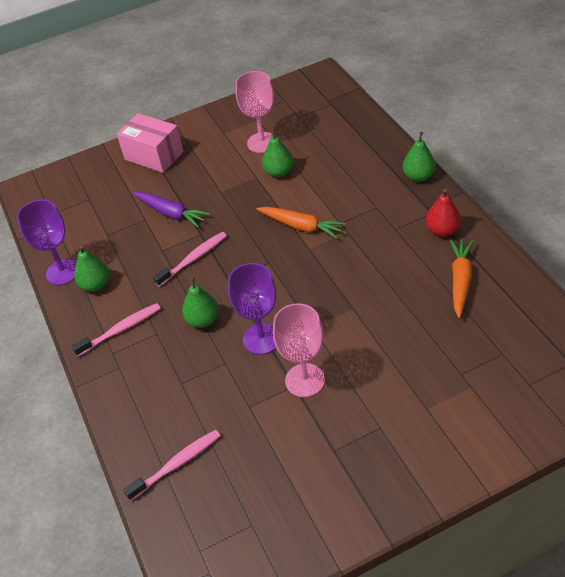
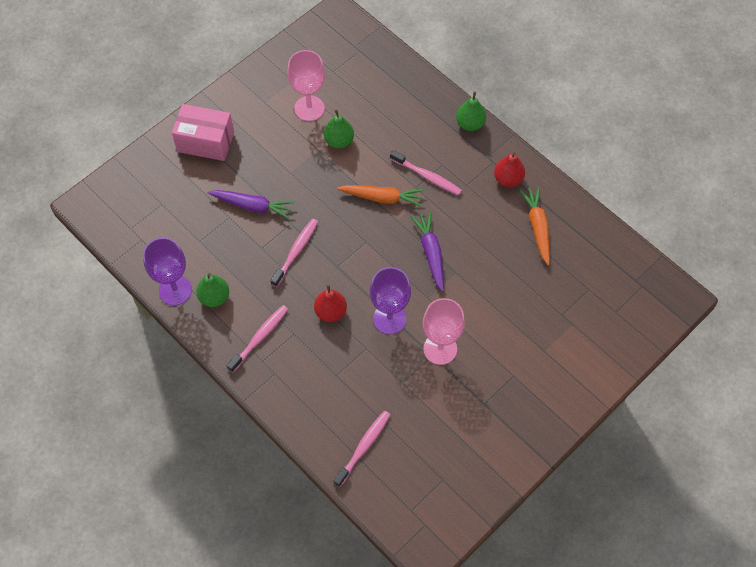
camera: 25 degrees left, 15 degrees up
green pear [182,277,219,328] -> red pear [314,285,347,322]
none -> pink toothbrush [390,150,462,195]
none -> purple carrot [411,212,444,292]

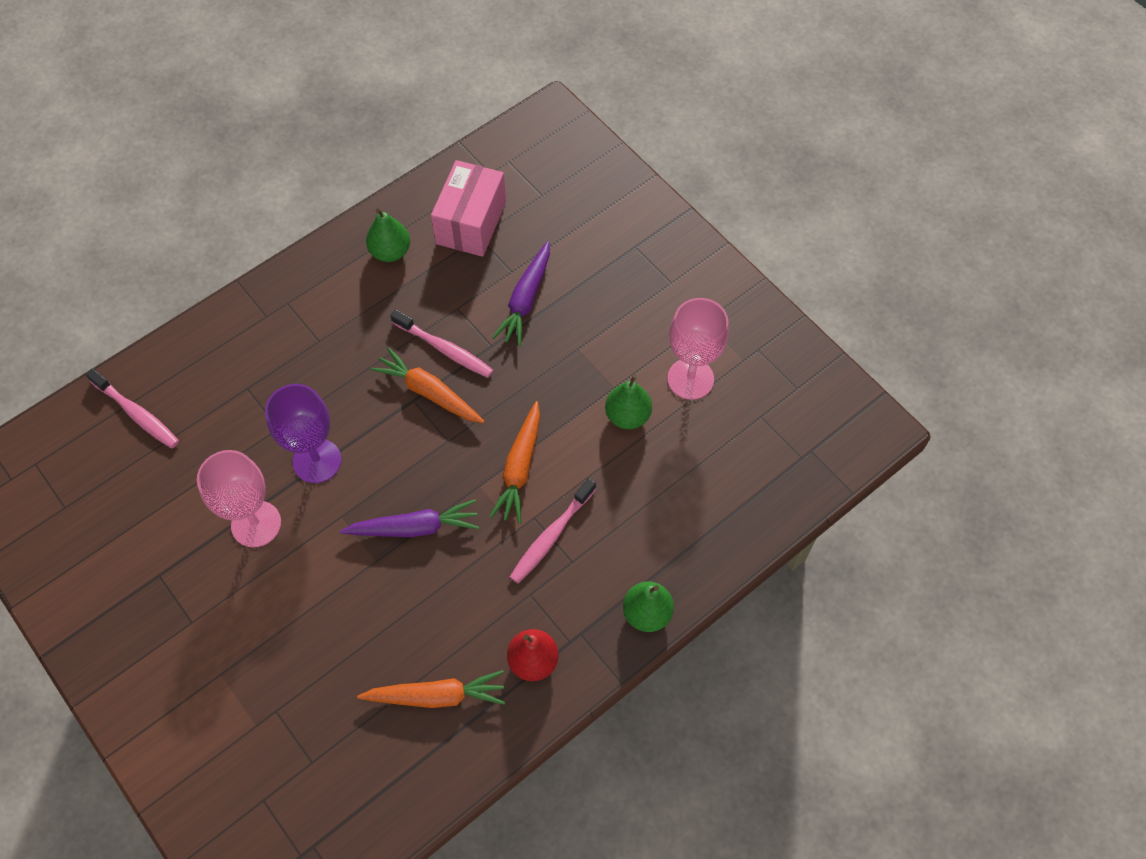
camera: 95 degrees right, 0 degrees up
purple goblet [143,237,192,306] -> none
pink box [172,104,234,161] -> pink box moved to [431,160,506,257]
pink toothbrush [227,305,288,373] -> none
red pear [314,285,347,322] -> none
none -> orange carrot [370,347,485,423]

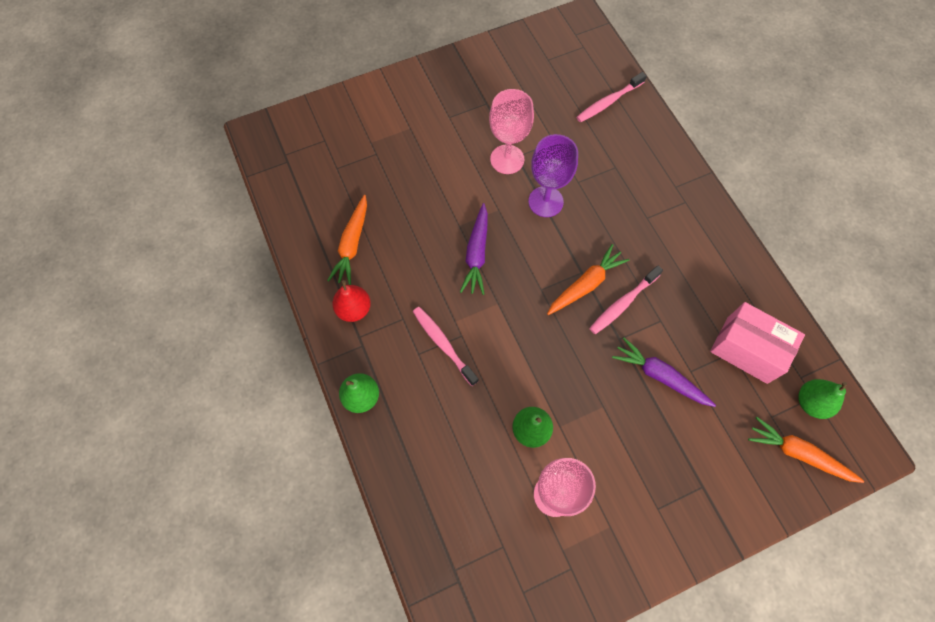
camera: 105 degrees right, 5 degrees up
green pear [366,209,410,262] -> green pear moved to [798,379,847,419]
orange carrot [489,401,540,524] -> orange carrot moved to [748,417,864,483]

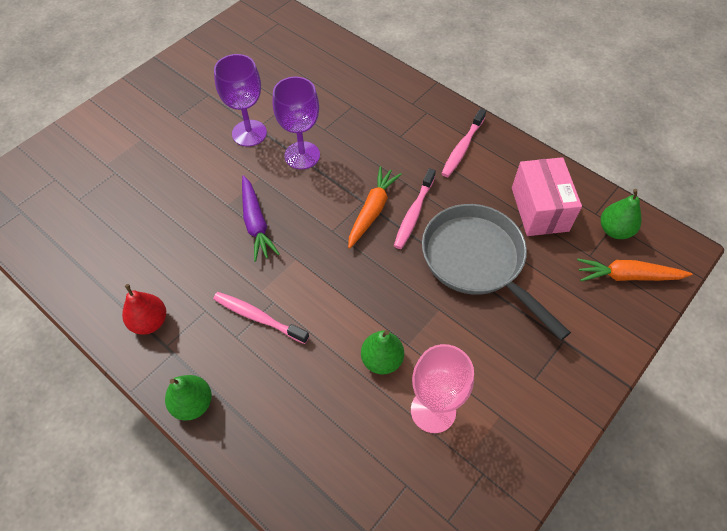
camera: 25 degrees left, 10 degrees down
orange carrot [327,195,367,285] -> none
pink goblet [489,89,534,174] -> purple goblet [214,54,267,147]
pink toothbrush [576,72,647,123] -> pink toothbrush moved to [441,108,486,177]
purple carrot [612,338,716,407] -> grey pan [422,204,571,340]
pink box [710,302,805,384] -> pink box turned 75 degrees clockwise [512,157,582,236]

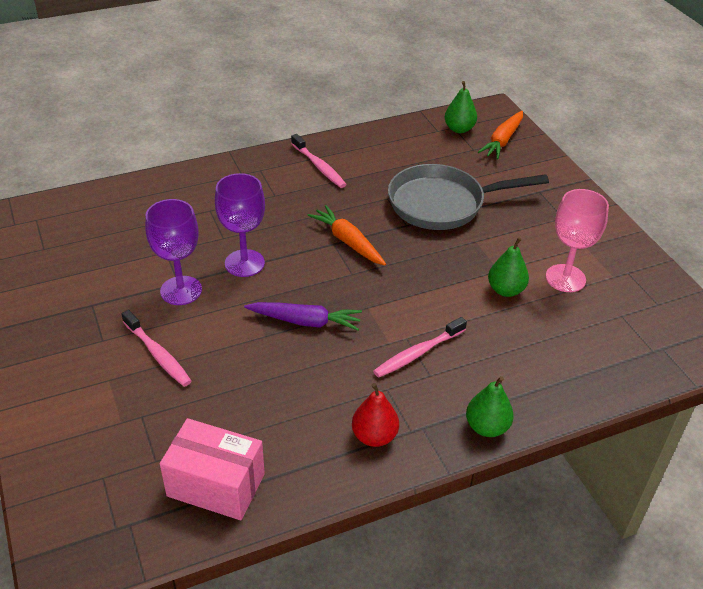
camera: 65 degrees left, 15 degrees down
pink toothbrush [394,168,436,249] -> pink toothbrush moved to [121,310,192,387]
pink box [512,157,582,236] -> pink box moved to [160,418,265,520]

